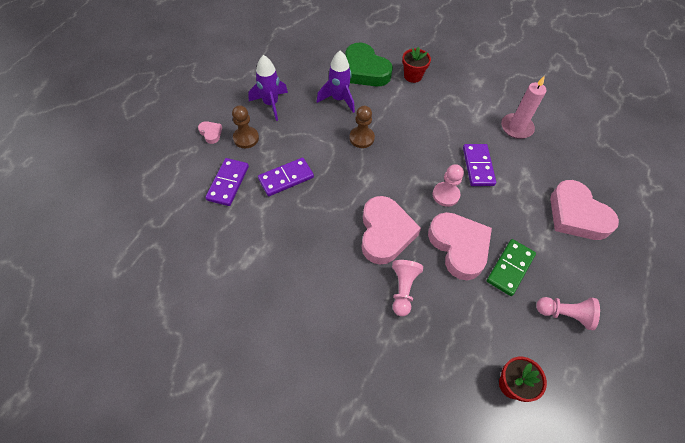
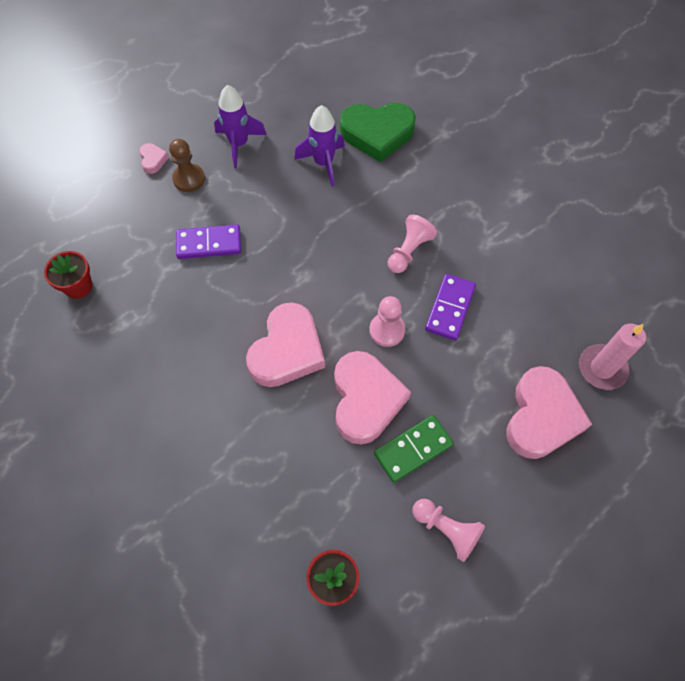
camera: 25 degrees right, 5 degrees up
purple domino [205,158,249,206] -> none
green heart [345,43,393,86] -> green heart turned 75 degrees counterclockwise [340,103,416,162]
brown pawn [349,106,375,148] -> none
pink pawn [392,260,423,316] -> pink pawn moved to [388,215,437,273]
red flower pot [402,47,431,83] -> red flower pot moved to [44,251,93,299]
pink candle [501,76,546,139] -> pink candle moved to [579,324,646,390]
pink heart [550,180,619,240] -> pink heart turned 150 degrees counterclockwise [506,366,592,459]

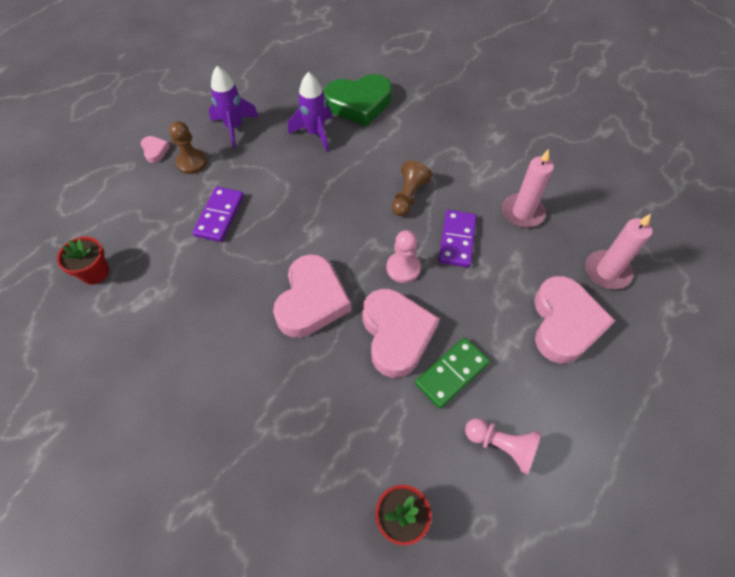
camera: 10 degrees left, 5 degrees down
purple domino [176,224,241,259] -> purple domino turned 60 degrees counterclockwise [192,187,244,242]
pink pawn [388,215,437,273] -> brown pawn [392,161,432,216]
none -> pink candle [502,149,554,228]

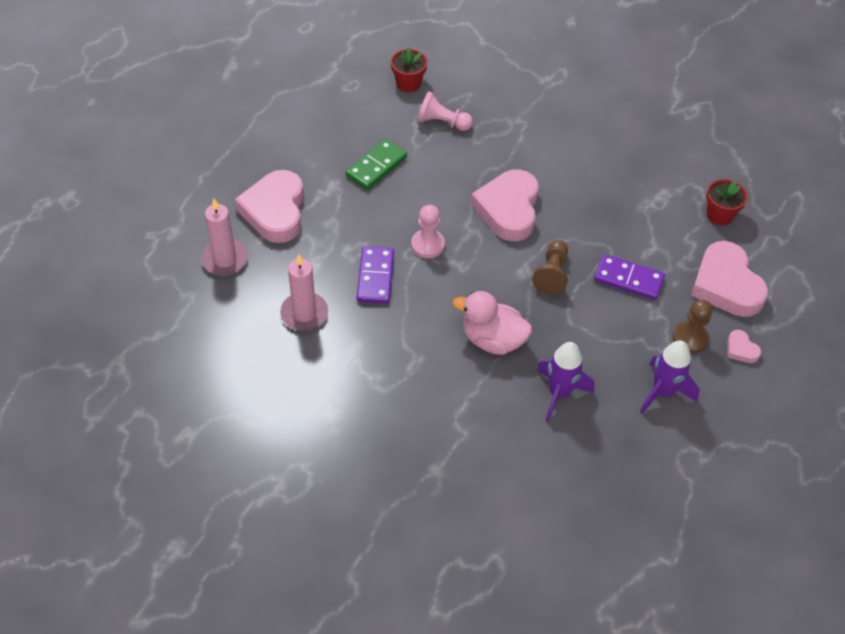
camera: 170 degrees right, 5 degrees down
purple domino [192,187,244,242] -> purple domino turned 75 degrees counterclockwise [594,254,665,300]
green heart [324,74,392,126] -> none
pink heart [362,289,440,378] -> pink heart moved to [691,241,769,317]
brown pawn [392,161,432,216] -> brown pawn moved to [532,240,568,294]
pink pawn [465,418,541,475] -> pink pawn moved to [417,91,473,131]
none -> pink duck [453,291,532,355]

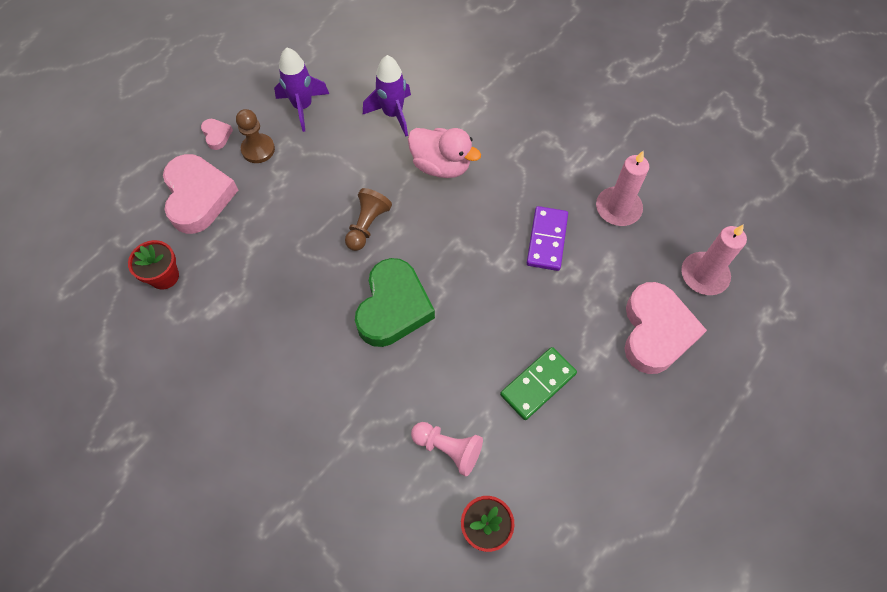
camera: 170 degrees left, 10 degrees up
pink pawn [411,205,445,258] -> none
pink heart [471,169,539,241] -> green heart [355,258,435,347]
purple domino [594,254,665,300] -> none

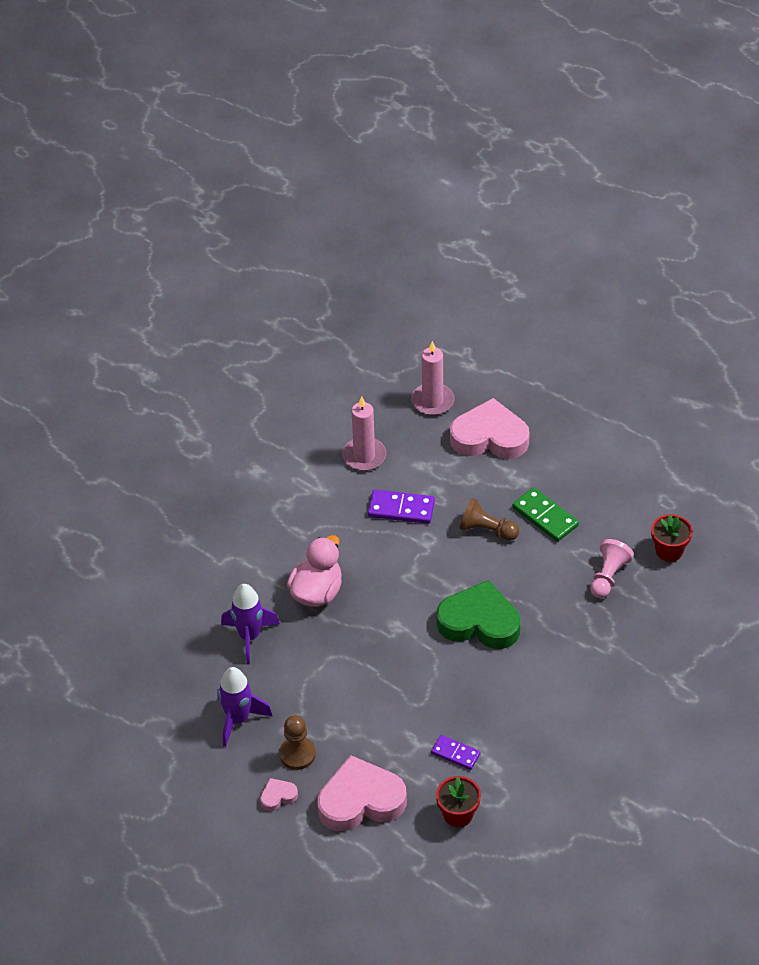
camera: 90 degrees left, 15 degrees down
brown pawn [345,188,392,251] -> brown pawn moved to [459,498,519,541]
none -> purple domino [431,735,481,770]

